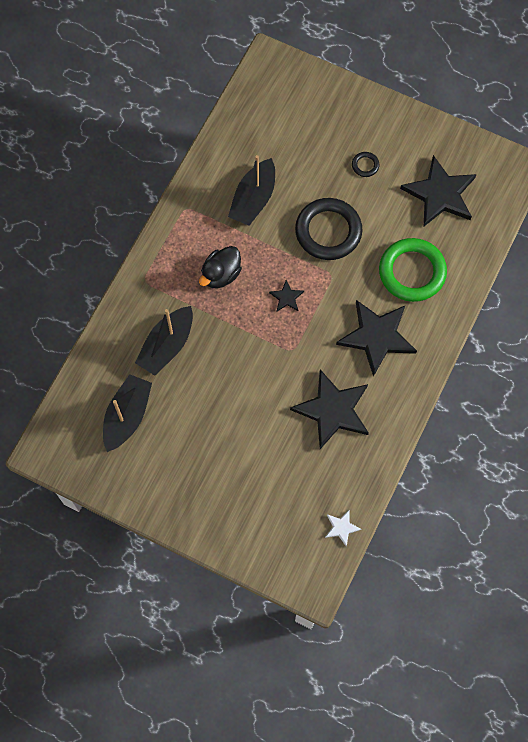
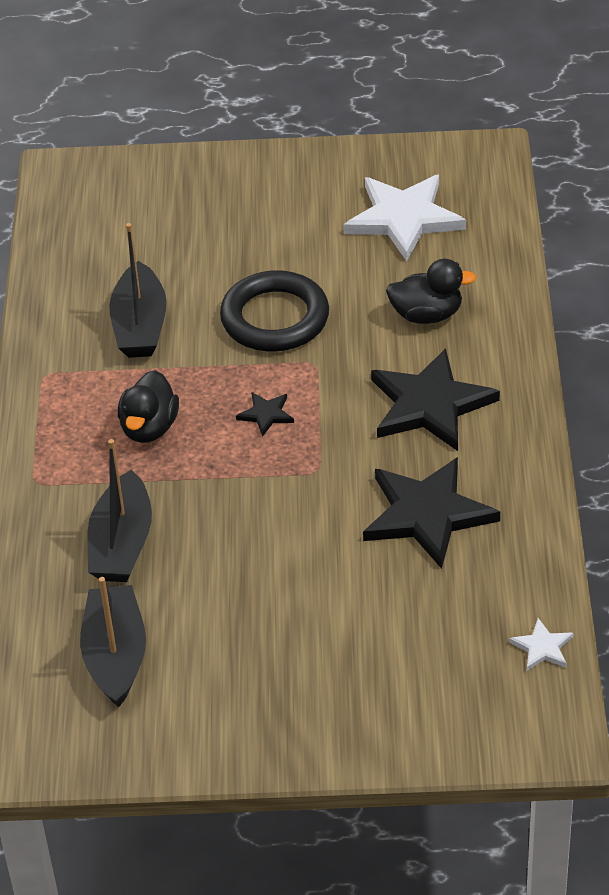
camera: 25 degrees left, 25 degrees down
black ring [352,152,379,177] -> none
green ring [379,238,447,302] -> black duck [386,259,476,324]
black star [400,155,477,226] -> white star [343,175,466,261]

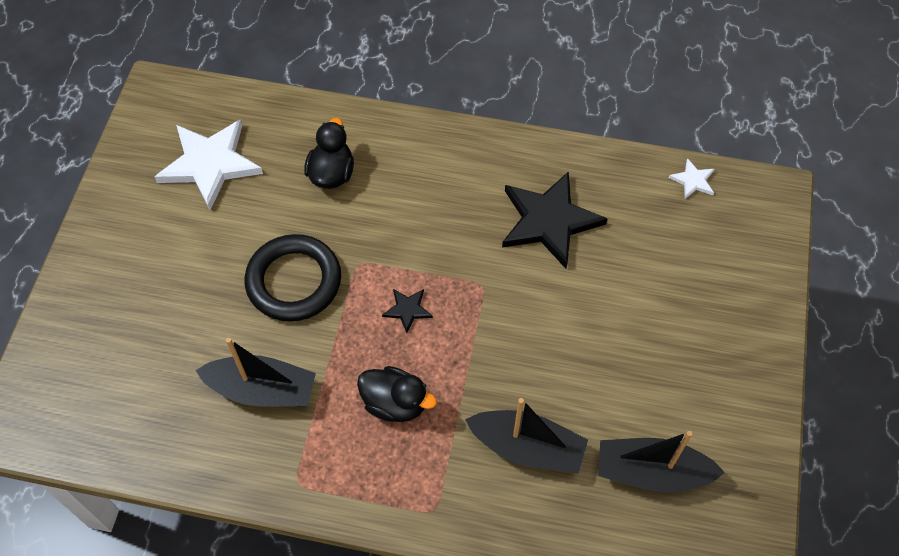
camera: 80 degrees left, 15 degrees up
black star [371,348,500,451] -> none

